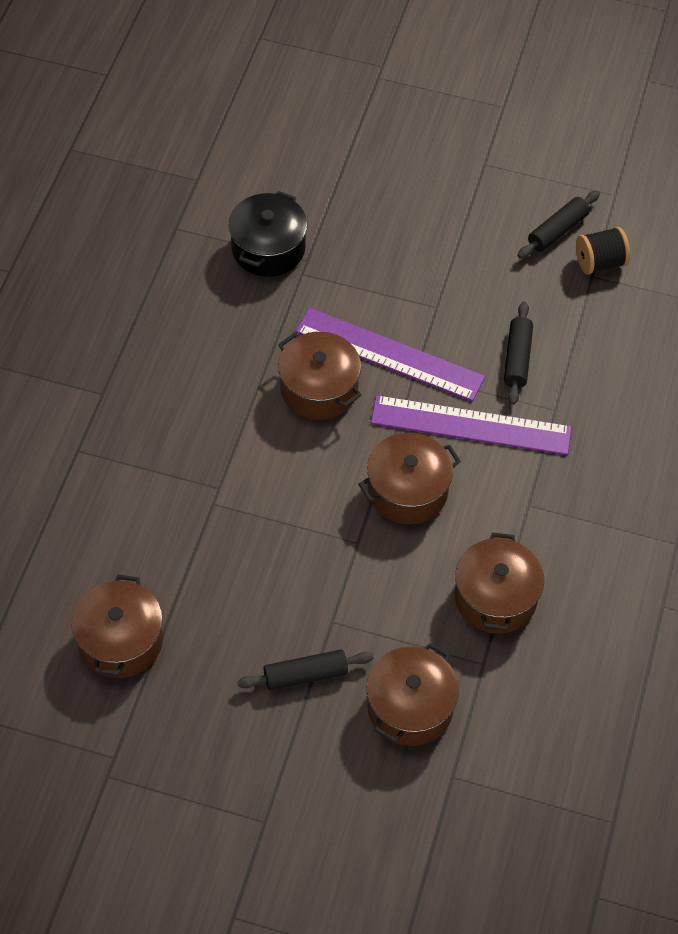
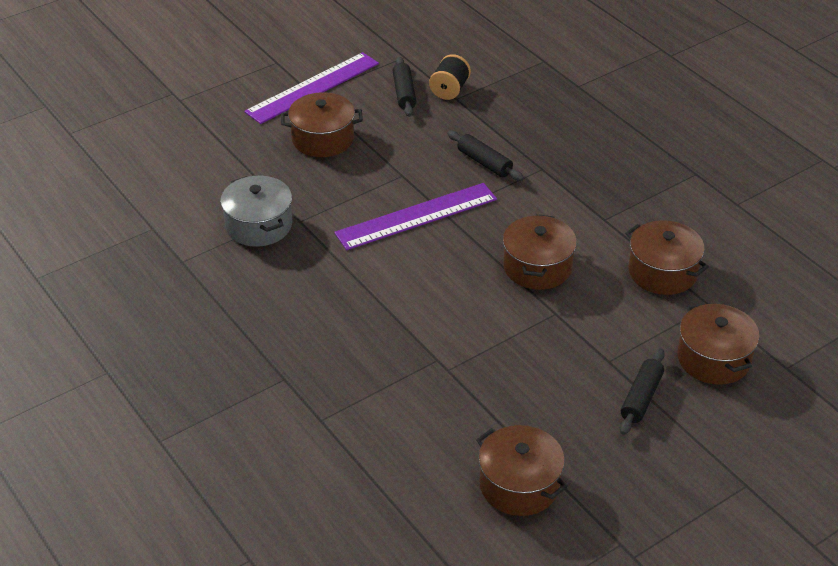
camera: 50 degrees left, 15 degrees down
black pot [228,191,308,277] -> grey pot [220,176,292,247]
brown pot [278,332,361,420] -> brown pot moved to [281,92,363,157]
purple ruler [370,395,572,455] -> purple ruler moved to [245,52,379,124]

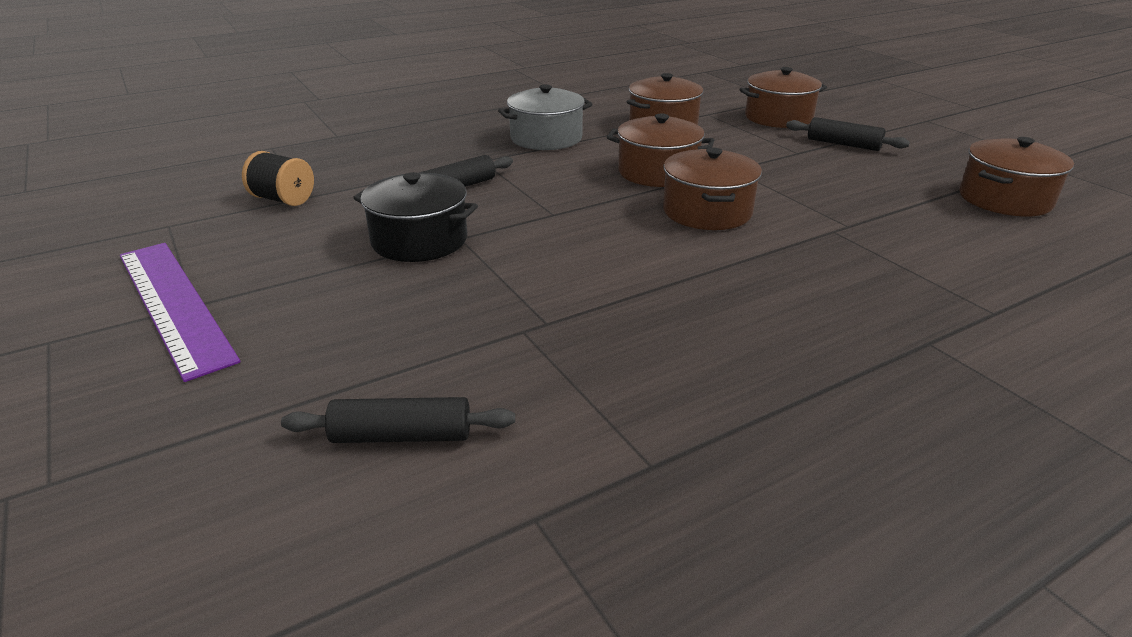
camera: 85 degrees left, 10 degrees down
grey pot [220,176,292,247] -> grey pot moved to [498,84,593,150]
brown pot [281,92,363,157] -> brown pot moved to [663,147,762,230]
purple ruler [334,183,497,250] -> none
black rolling pin [393,57,416,117] -> black rolling pin moved to [281,397,515,443]
none -> black pot [353,172,478,262]

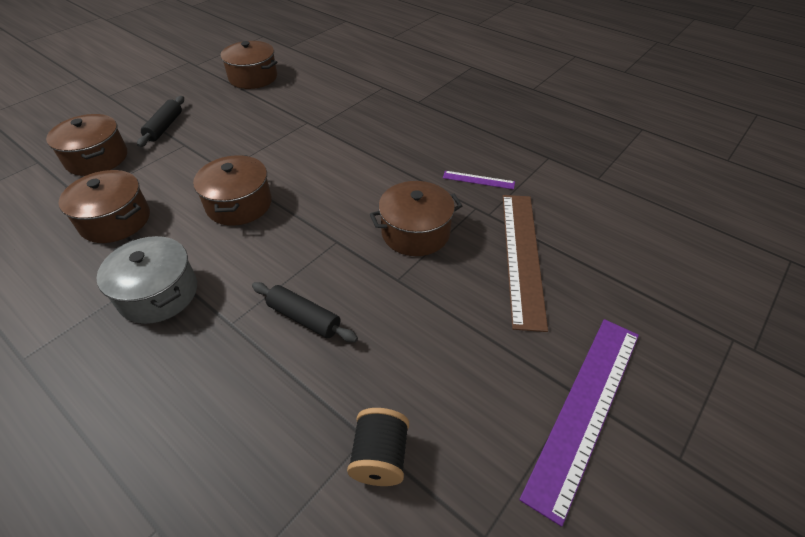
camera: 110 degrees left, 15 degrees up
black rolling pin [281,397,515,443] -> none
black pot [353,172,478,262] -> none
brown pot [663,147,762,230] -> brown pot moved to [370,181,462,256]
none -> purple ruler [443,171,515,189]
none -> brown ruler [503,195,548,332]

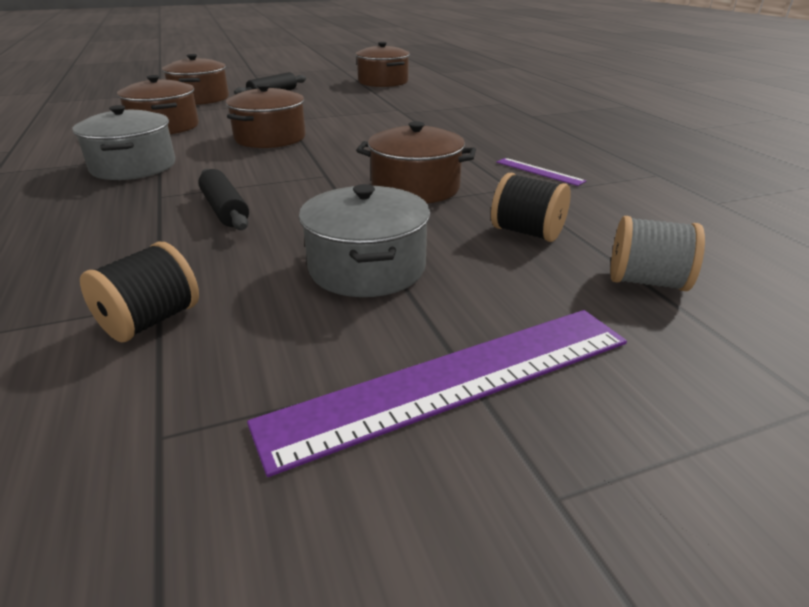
camera: 30 degrees right, 15 degrees down
brown ruler [503,195,548,332] -> black spool [491,173,571,242]
none -> grey pot [299,184,430,297]
none -> grey spool [610,216,705,291]

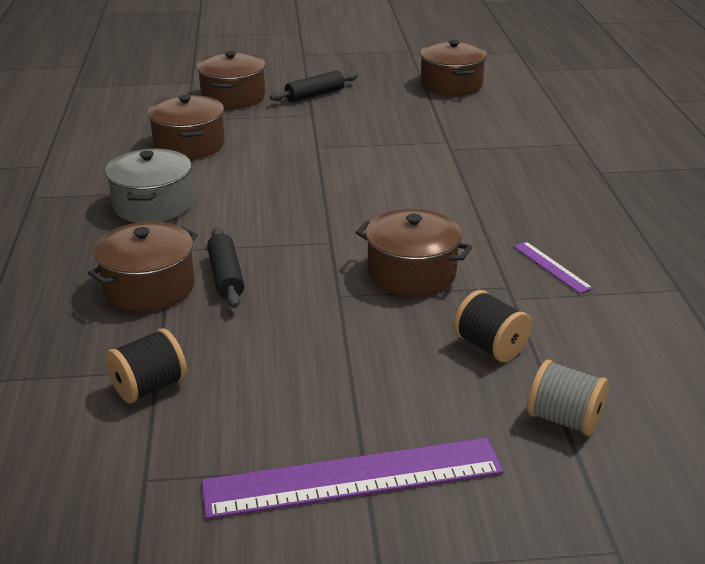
camera: 15 degrees right, 0 degrees up
brown pot [226,83,306,148] -> brown pot moved to [88,221,198,312]
grey pot [299,184,430,297] -> none

